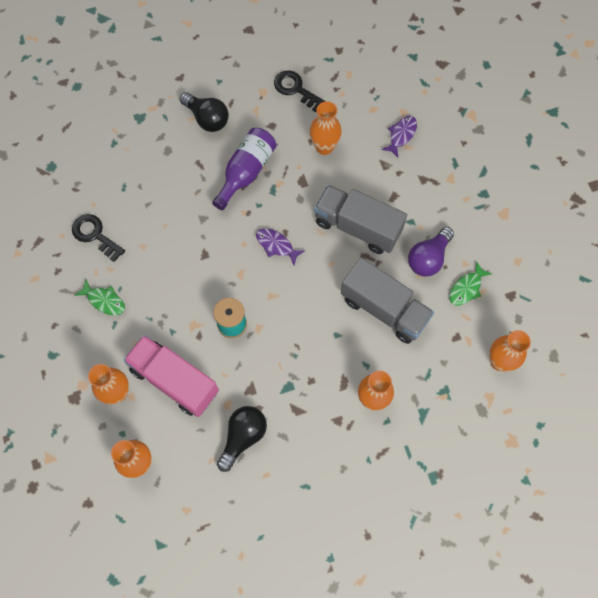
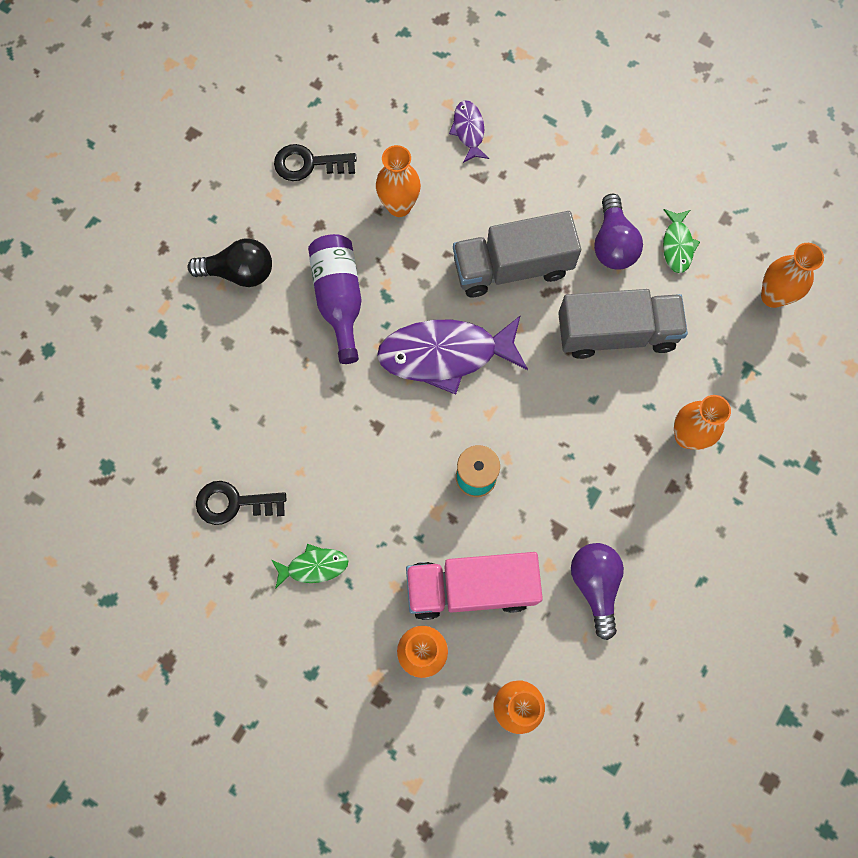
camera: 40 degrees left, 5 degrees up
black light bulb [217,406,267,472] -> purple light bulb [571,543,624,640]
purple fish [256,228,305,265] -> purple fish [377,315,528,394], size x2.04

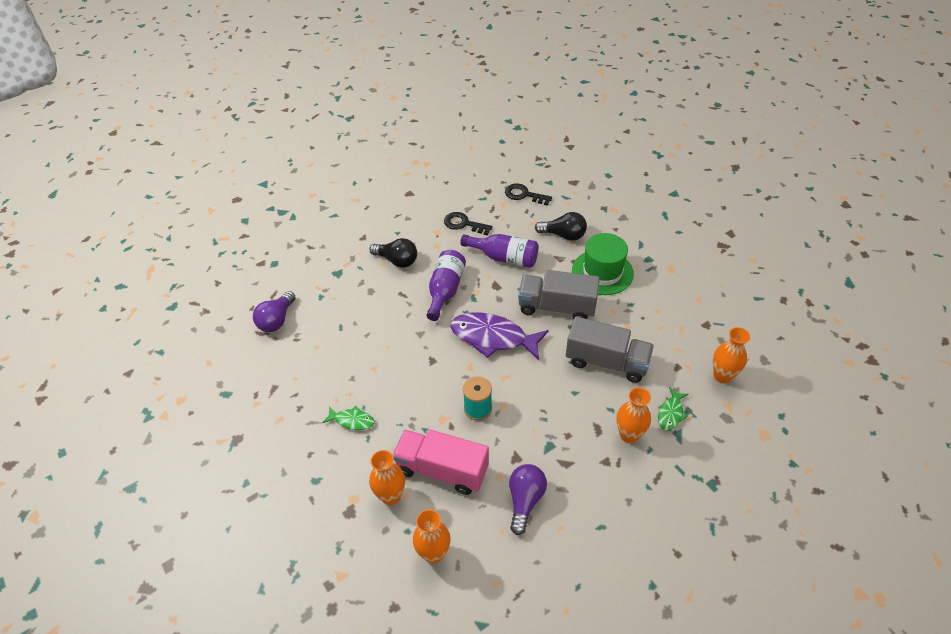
camera: 25 degrees right, 25 degrees down
black key [196,481,286,525] -> black key moved to [505,183,552,206]
orange vase [376,145,421,217] -> purple bottle [460,234,539,268]
purple fish [449,100,489,163] -> black light bulb [535,212,587,241]
purple light bulb [594,194,643,270] -> purple light bulb moved to [253,291,296,332]
green fish [663,209,700,273] -> green fish moved to [658,387,688,431]
none -> green hat [572,233,634,295]

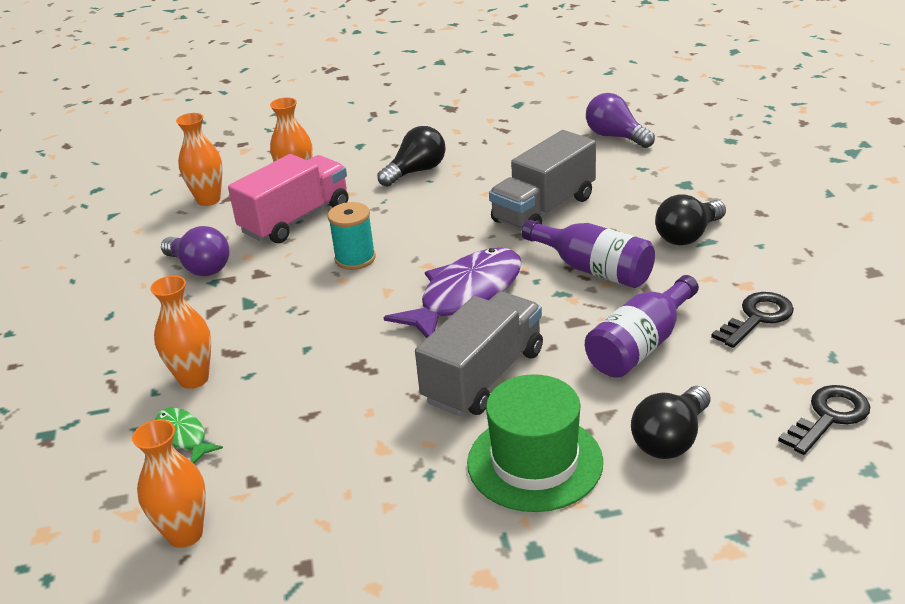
camera: 115 degrees right, 15 degrees down
green fish [322,406,375,430] -> black light bulb [377,126,446,187]
grey truck [566,316,654,383] -> grey truck moved to [489,130,596,230]

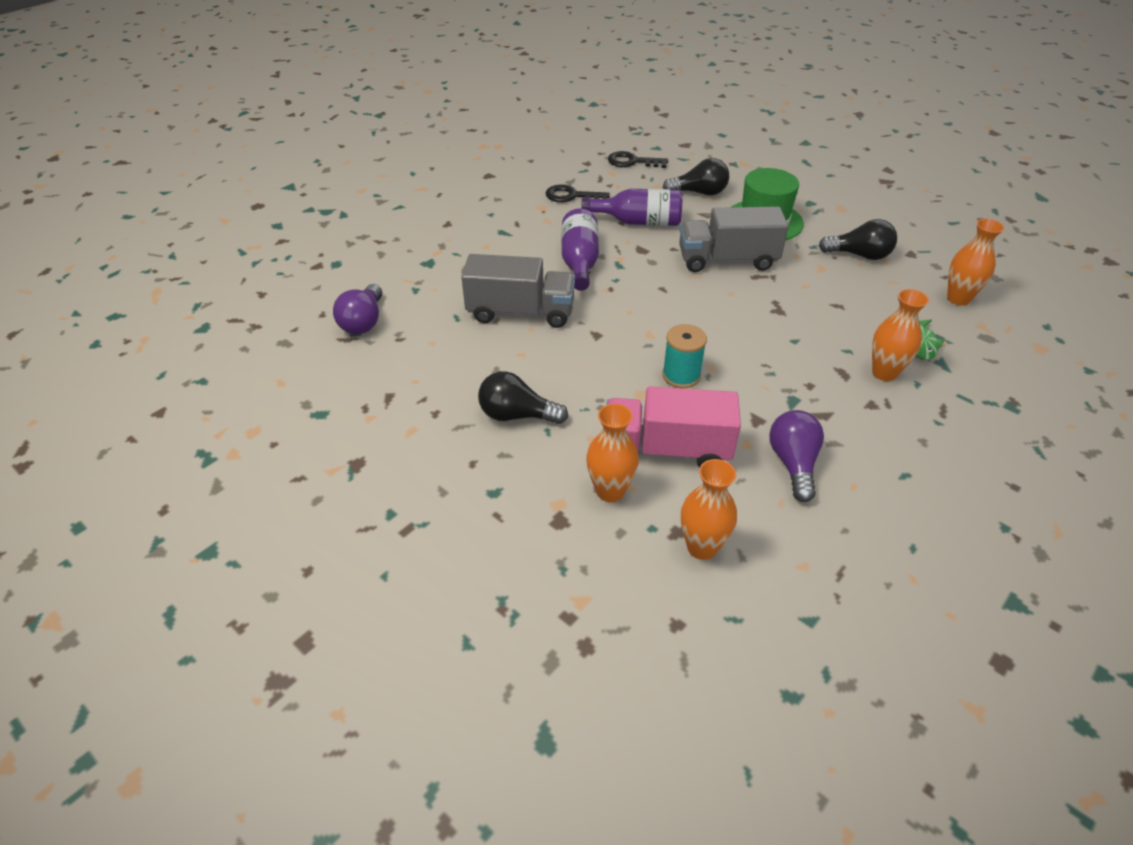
camera: 130 degrees left, 10 degrees up
purple fish [384,248,522,338] -> none
black light bulb [655,194,726,246] -> black light bulb moved to [819,219,897,260]

